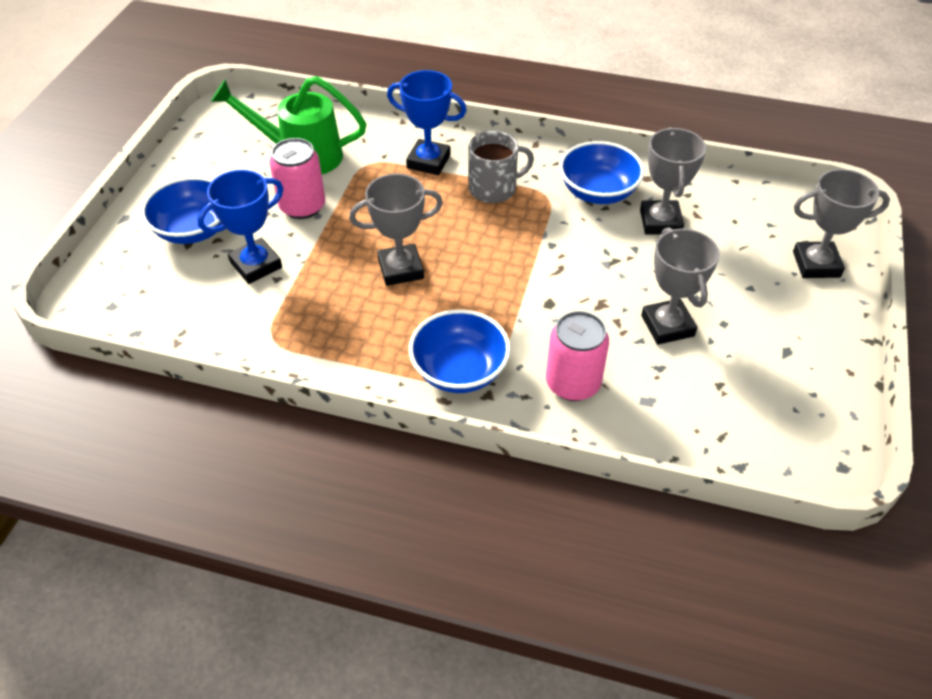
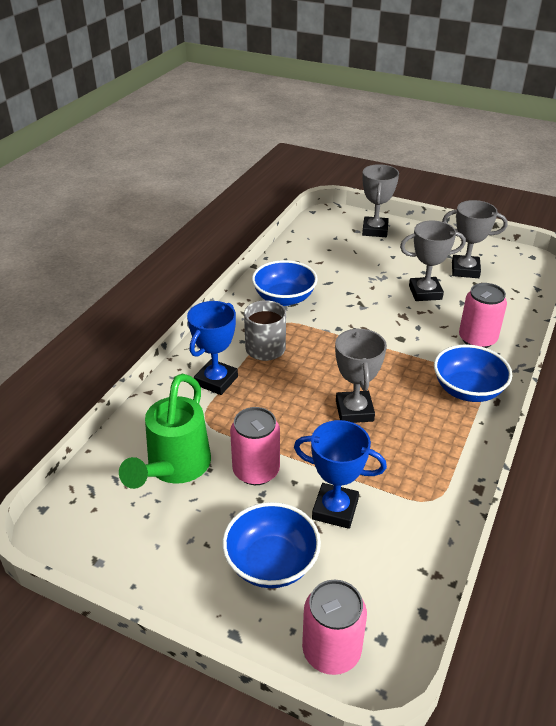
camera: 80 degrees left, 10 degrees down
blue trophy [197,170,283,284] -> blue trophy turned 45 degrees counterclockwise [294,420,387,529]
grey trophy [640,127,706,235] -> grey trophy moved to [442,200,507,278]
none -> pink can [302,579,367,675]

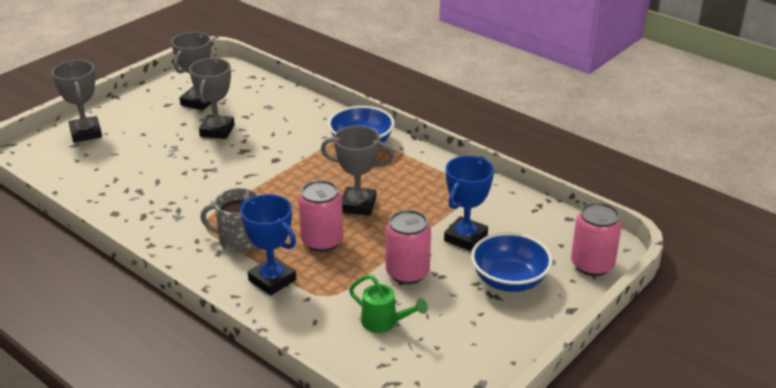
camera: 75 degrees left, 5 degrees down
green watering can [119,374,211,489] -> green watering can [349,275,428,333], size x0.56
blue bowl [252,260,318,306] -> none
grey trophy [362,164,399,237] -> grey trophy turned 45 degrees clockwise [52,60,102,143]
pink can [459,283,507,348] -> pink can moved to [298,180,343,252]

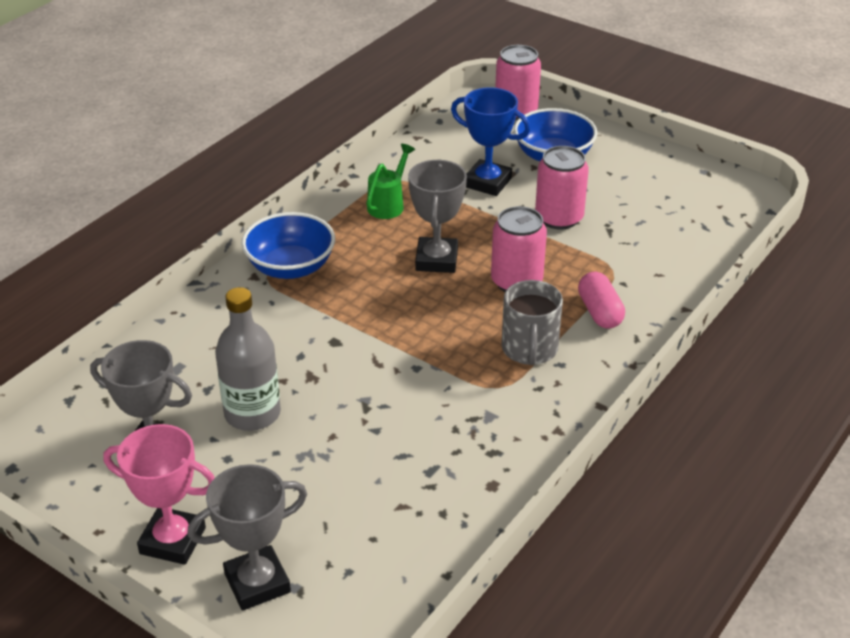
camera: 95 degrees left, 5 degrees up
grey trophy [189,58,235,139] -> grey bottle [215,287,281,431]
blue trophy [240,194,296,296] -> pink capsule [578,272,625,329]
green watering can [349,275,428,333] -> green watering can moved to [366,144,415,219]
none -> pink trophy [103,424,214,565]

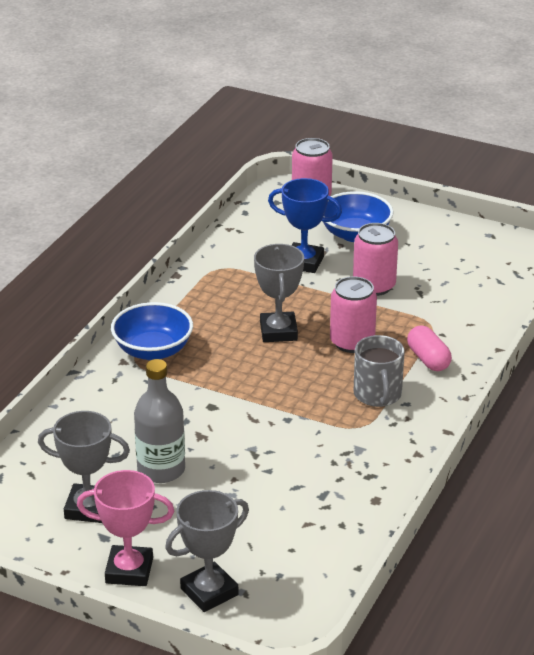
camera: 10 degrees left, 5 degrees down
green watering can [366,144,415,219] -> none

